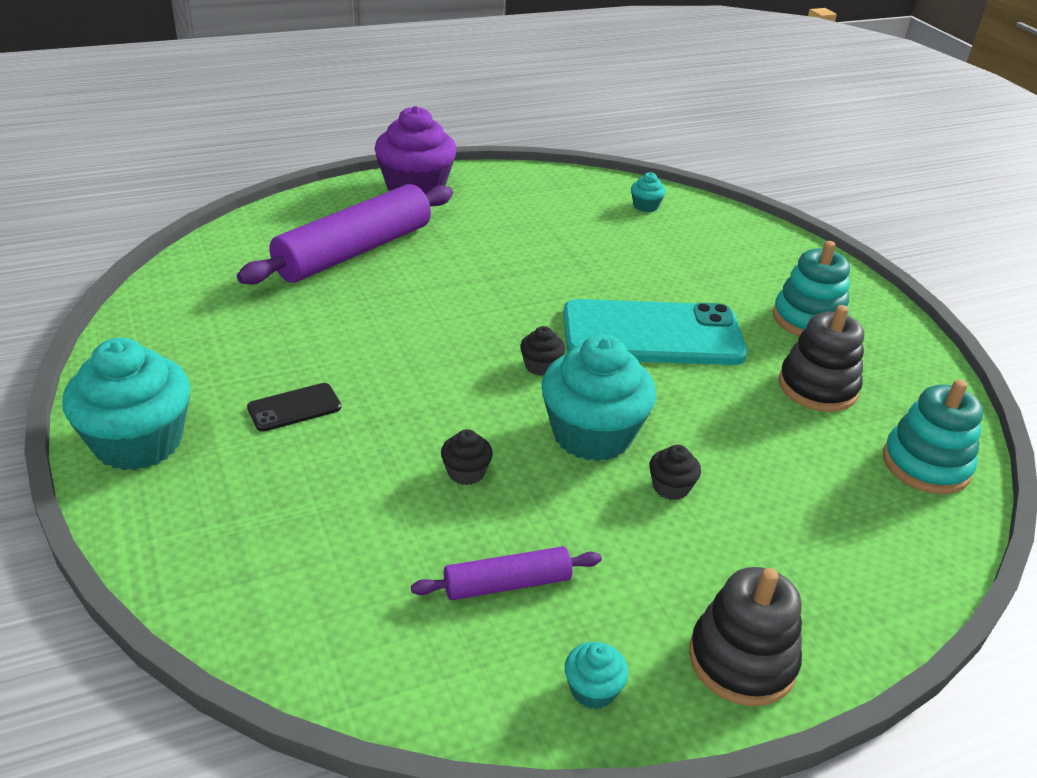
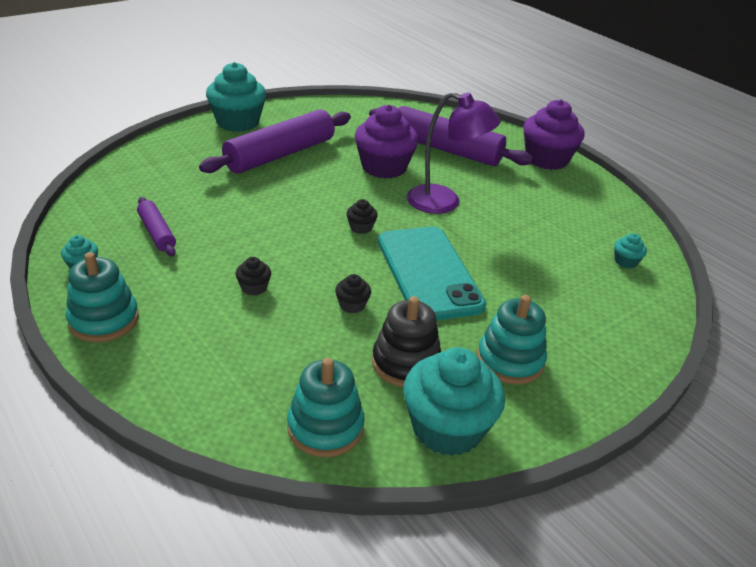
camera: 75 degrees right, 0 degrees up
black phone [247,383,341,432] -> purple rolling pin [199,109,351,174]
black cupcake [441,429,493,485] -> black cupcake moved to [335,274,371,313]
turquoise cupcake [542,335,656,461] -> turquoise cupcake moved to [403,347,505,456]
black stacking toy [689,567,802,706] -> turquoise stacking toy [66,252,139,342]
none -> purple cupcake [355,105,418,179]
none -> purple lamp [407,92,501,214]

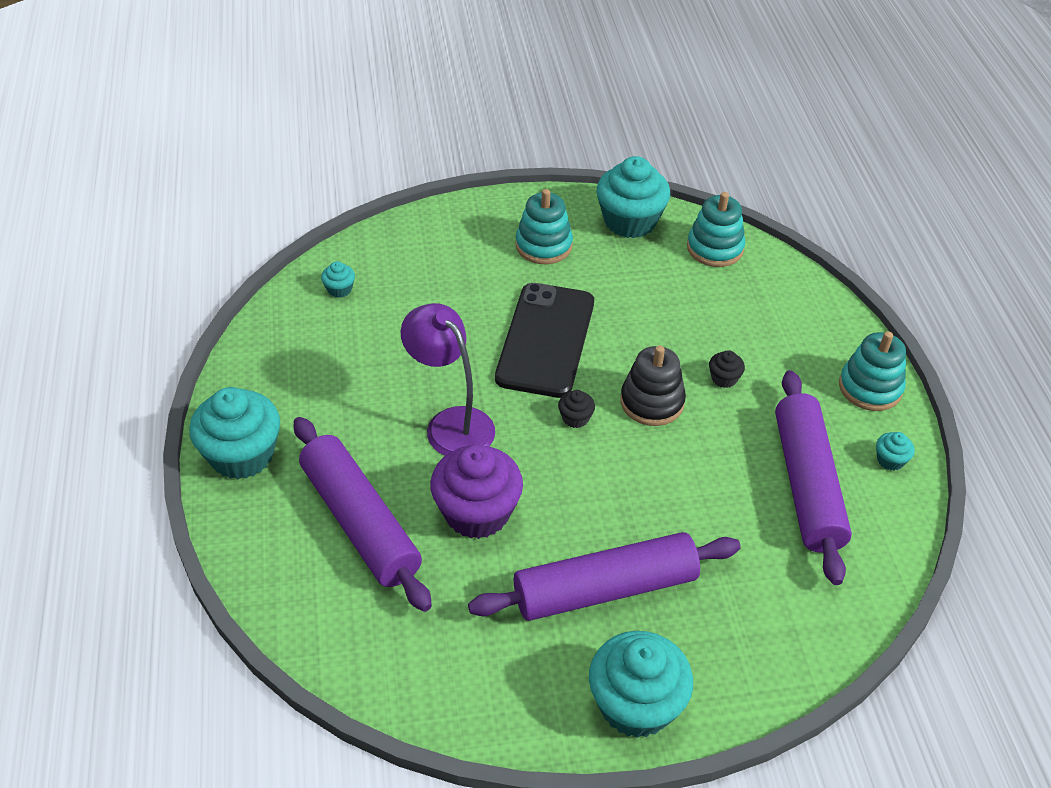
camera: 150 degrees left, 10 degrees up
purple rolling pin [137,197,176,256] -> purple rolling pin [775,370,852,585], size x2.02
black cupcake [335,274,371,313] -> none
black stacking toy [372,296,441,387] -> black stacking toy moved to [620,345,686,426]
turquoise phone [378,226,486,321] -> black phone [495,283,594,398]
purple cupcake [523,99,585,170] -> turquoise cupcake [189,387,280,479]

